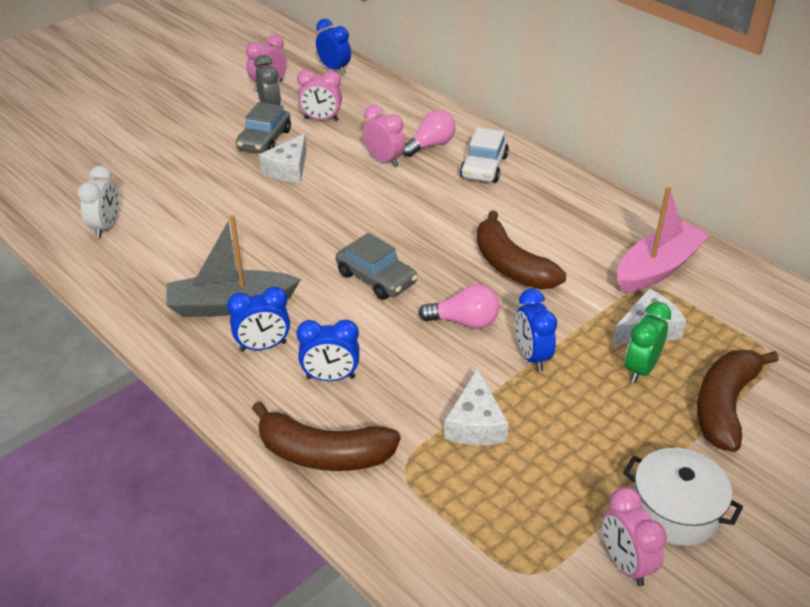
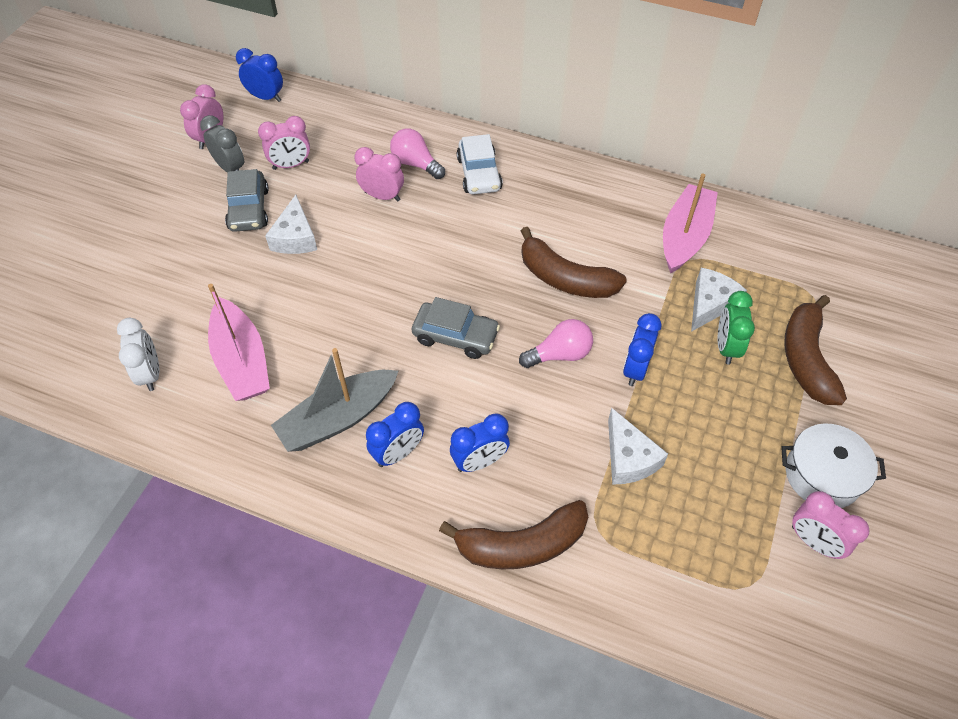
camera: 25 degrees left, 15 degrees up
pink light bulb [403,110,456,157] -> pink light bulb turned 75 degrees counterclockwise [390,129,445,179]
blue clock [515,289,557,372] -> blue clock turned 60 degrees clockwise [623,313,662,386]
none -> pink boat [208,284,270,401]

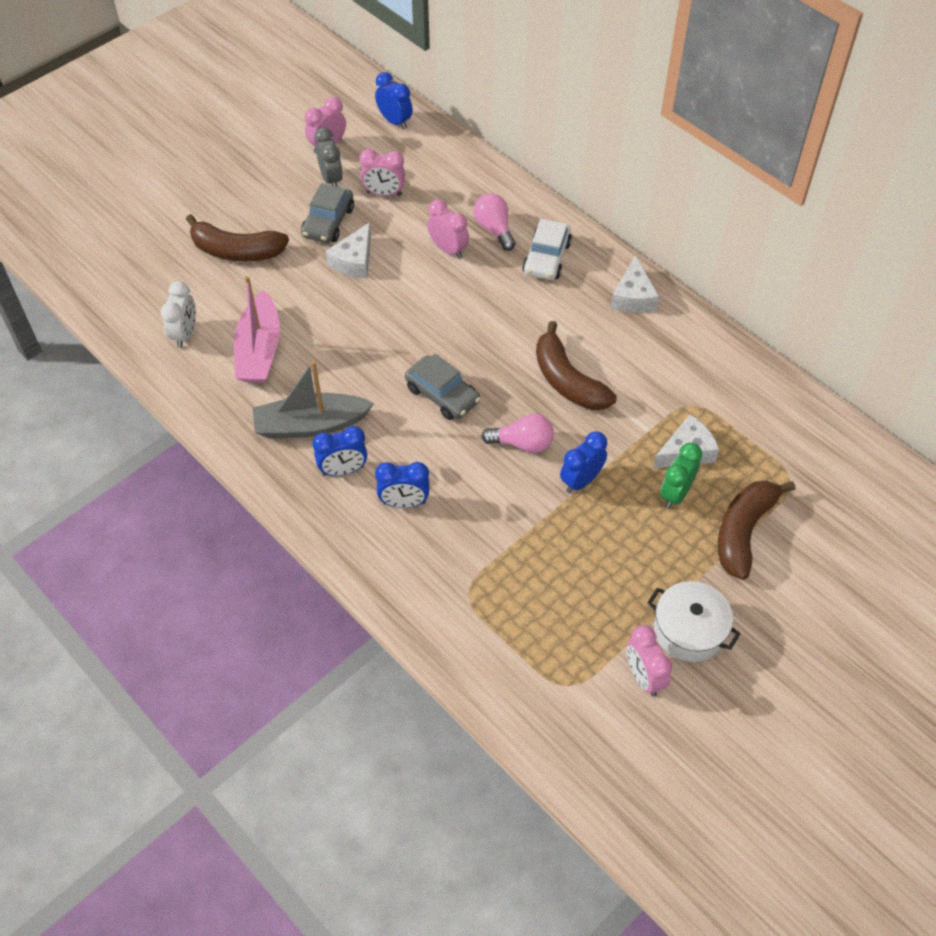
camera: 25 degrees right, 0 degrees up
brown banana [439,500,588,570] -> brown banana moved to [186,214,289,261]
white cheese [608,408,668,485] -> white cheese moved to [611,255,659,313]
pink boat [663,174,718,273] -> none

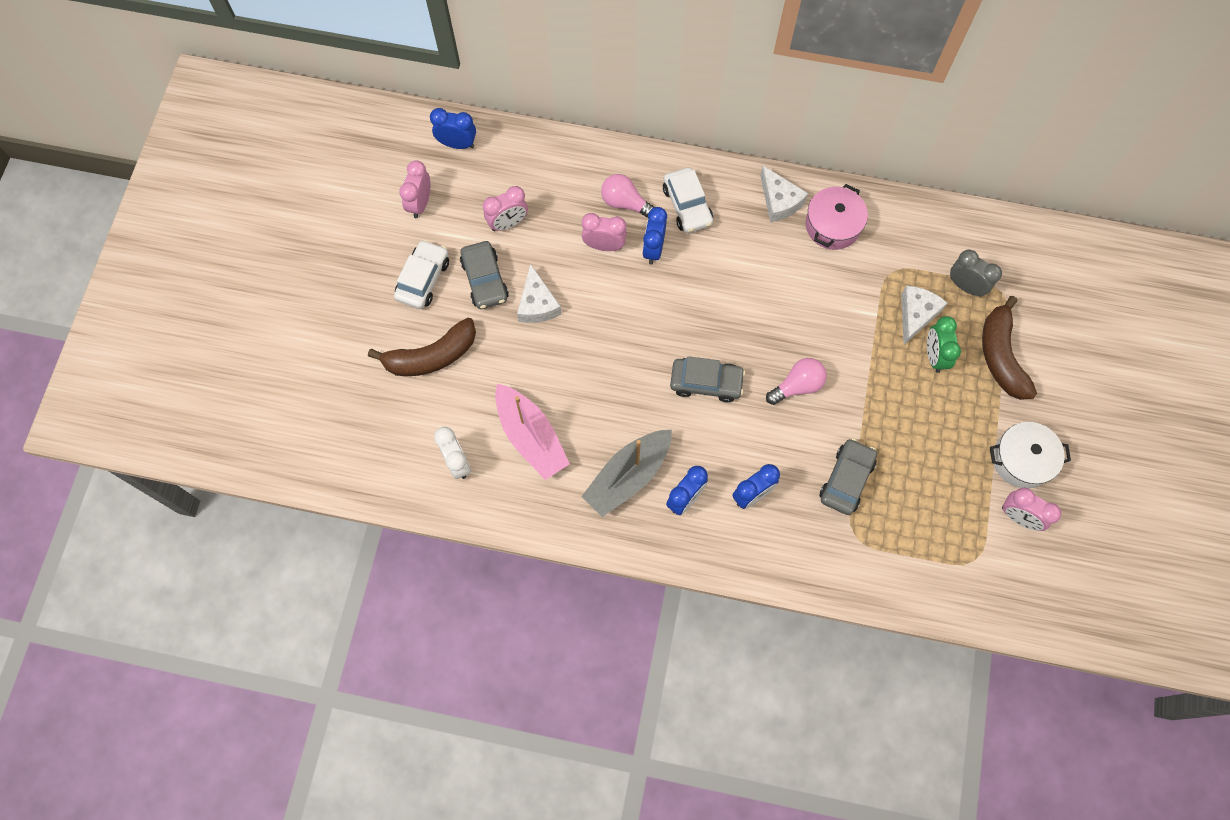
camera: 35 degrees left, 15 degrees up
grey clock [314,128,343,187] -> grey clock moved to [950,250,1002,297]
brown banana [536,321,617,410] -> none
blue clock [560,431,607,493] -> blue clock moved to [642,207,667,264]
none -> white car [394,240,449,309]
none -> pink pot [805,184,868,250]
none -> grey car [820,438,877,515]

